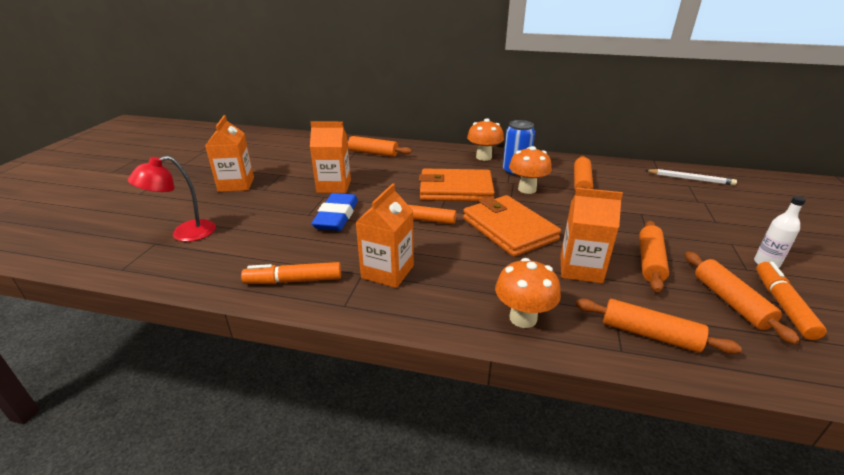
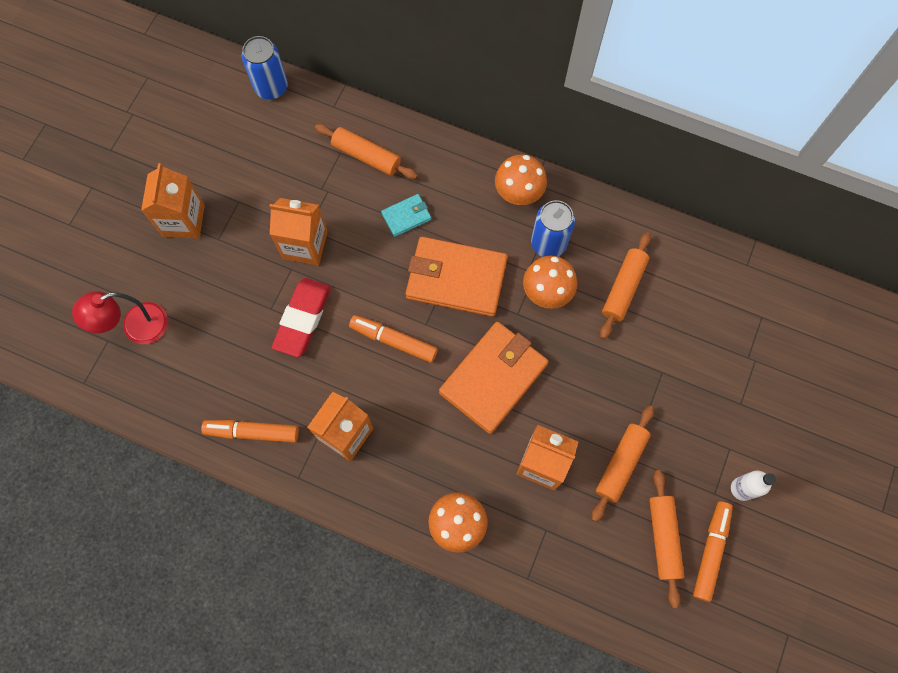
camera: 10 degrees right, 40 degrees up
blue eraser [311,193,358,231] -> red eraser [272,278,331,357]
orange wallet [463,195,561,257] -> orange wallet turned 60 degrees clockwise [439,322,549,434]
orange rolling pin [576,299,742,354] -> none
white pencil [645,169,737,185] -> none
none -> blue can [242,36,288,100]
none -> turquoise wallet [381,194,431,237]

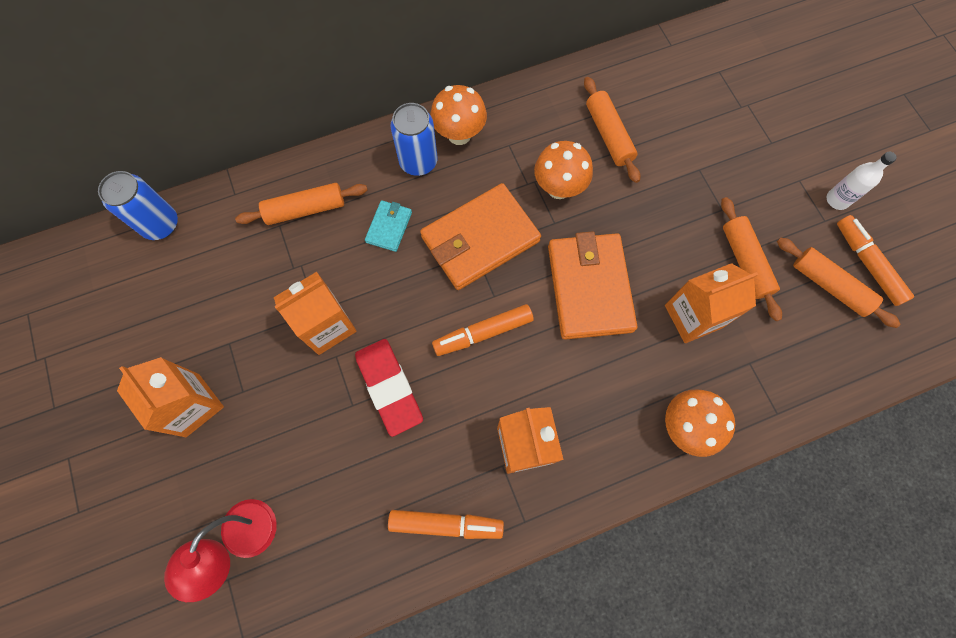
camera: 45 degrees left, 0 degrees up
orange marker [201,420,299,443] -> orange marker turned 135 degrees counterclockwise [388,510,504,539]
blue can [531,200,575,257] -> blue can moved to [390,103,438,176]

